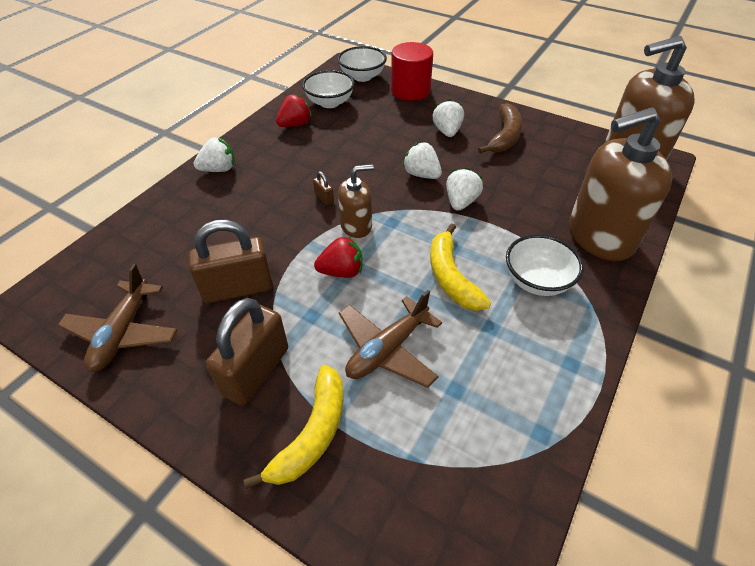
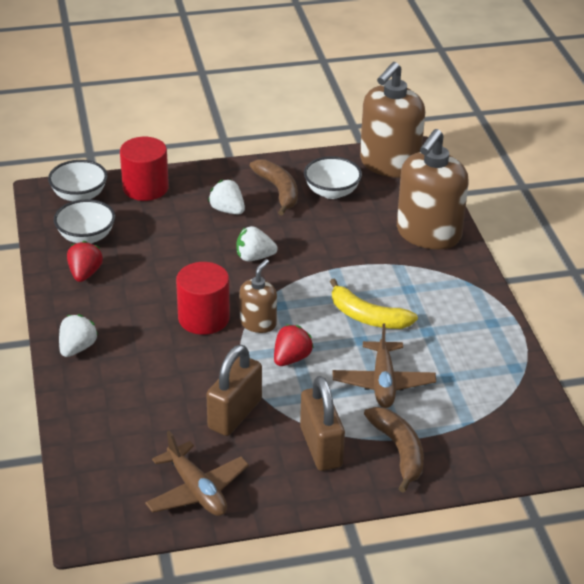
camera: 45 degrees left, 10 degrees down
yellow banana [243,365,344,489] -> brown banana [364,407,424,493]
brown padlock [313,171,334,205] -> red cylinder [176,262,230,335]
white strawberry [446,168,483,211] -> none
white bowl [506,234,584,296] -> white bowl moved to [304,156,362,199]

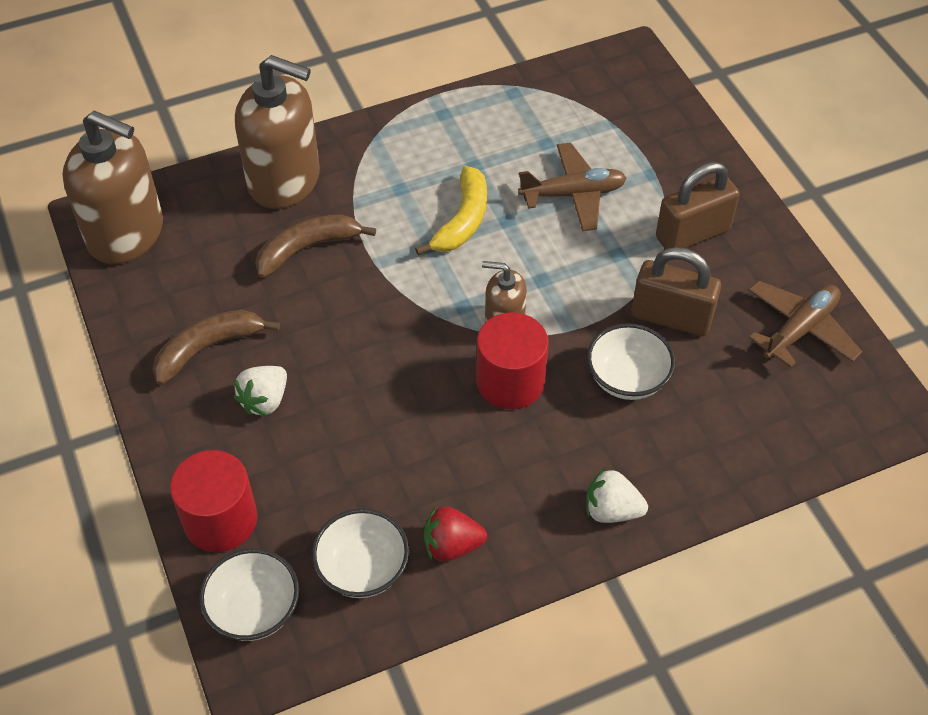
camera: 100 degrees left, 15 degrees up
white strawberry [236,226,278,261] -> none
red strawberry [274,324,314,366] -> none
white bowl [304,156,362,199] -> white bowl moved to [587,323,675,400]
brown banana [364,407,424,493] -> brown banana moved to [255,214,376,278]

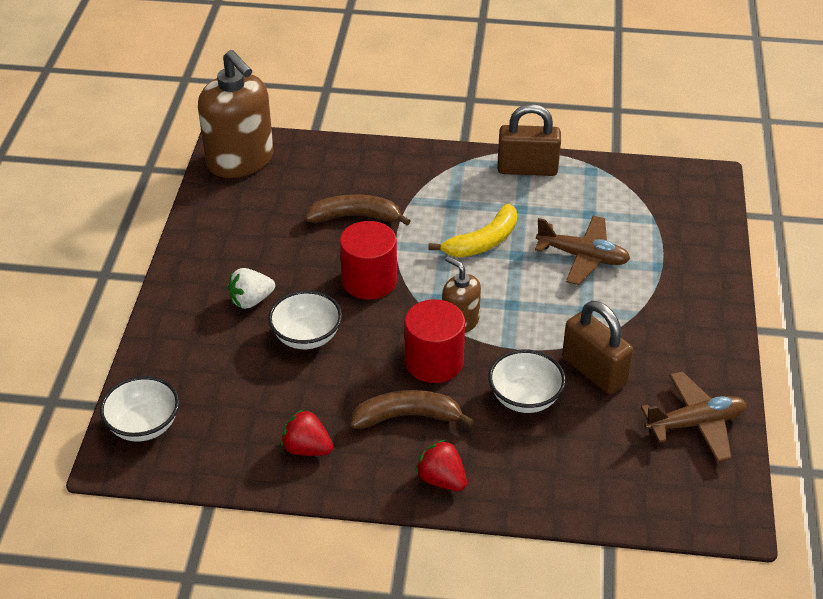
camera: 30 degrees right, 10 degrees down
brown banana [153,310,280,385] -> brown banana moved to [350,390,474,429]
red cylinder [170,450,257,552] -> red cylinder moved to [340,221,397,300]
brown soap dispenser [235,55,320,209] -> none
white bowl [312,508,409,598] -> white bowl moved to [268,290,342,349]
white strawberry [586,468,648,523] -> red strawberry [415,440,467,491]
brown padlock [656,162,740,249] -> brown padlock moved to [497,104,561,176]

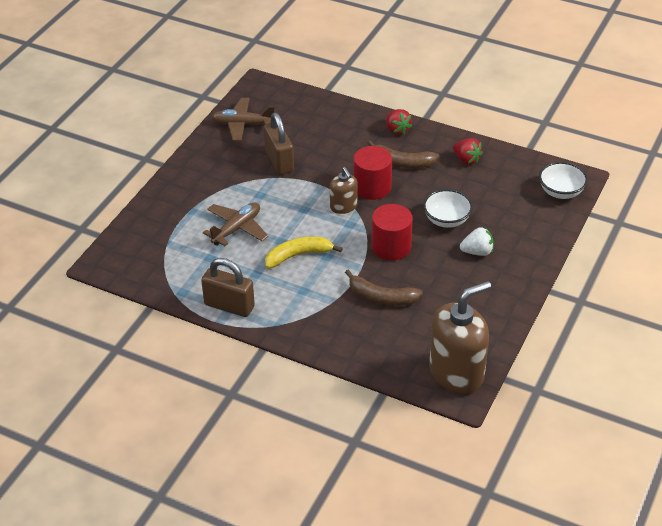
camera: 160 degrees left, 0 degrees up
brown soap dispenser [198,50,273,178] -> brown soap dispenser turned 75 degrees clockwise [429,281,491,394]
white bowl [488,349,566,413] -> none
brown plane [535,216,630,285] -> brown plane turned 90 degrees clockwise [203,202,268,246]

